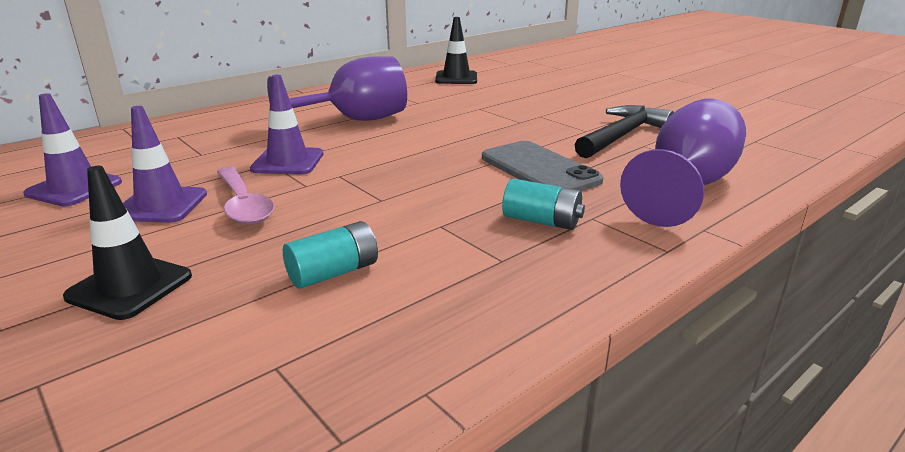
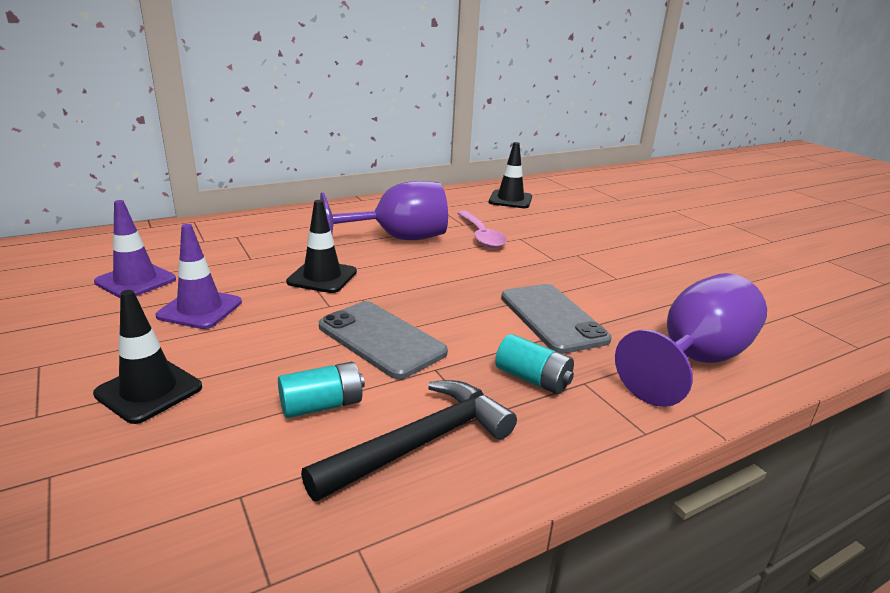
camera: 10 degrees right, 0 degrees up
pink spoon [217,167,275,225] -> pink spoon moved to [457,211,507,248]
purple traffic cone [250,75,324,174] -> black traffic cone [286,200,357,293]
black hammer [575,105,674,158] -> black hammer moved to [301,380,517,502]
none -> grey phone [319,301,448,379]

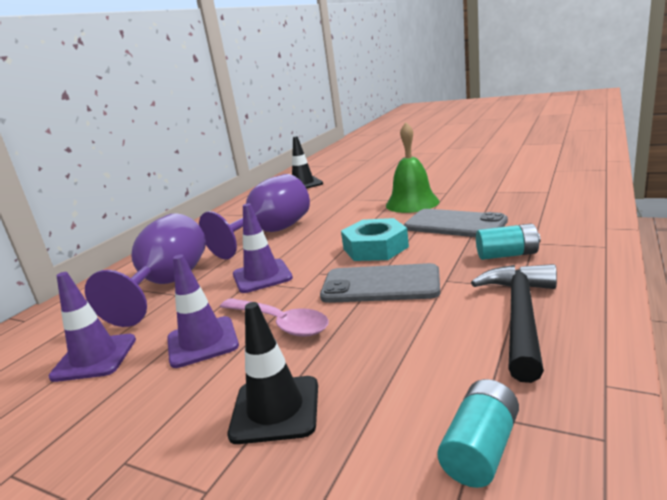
camera: 30 degrees left, 5 degrees down
turquoise battery [278,362,365,418] -> turquoise battery moved to [437,379,519,488]
black traffic cone [286,200,357,293] -> purple traffic cone [233,203,293,293]
pink spoon [457,211,507,248] -> pink spoon moved to [220,298,329,337]
purple goblet [615,273,767,407] -> purple goblet moved to [85,213,206,327]
none -> turquoise nut [341,218,409,261]
none -> green bell [386,122,439,213]

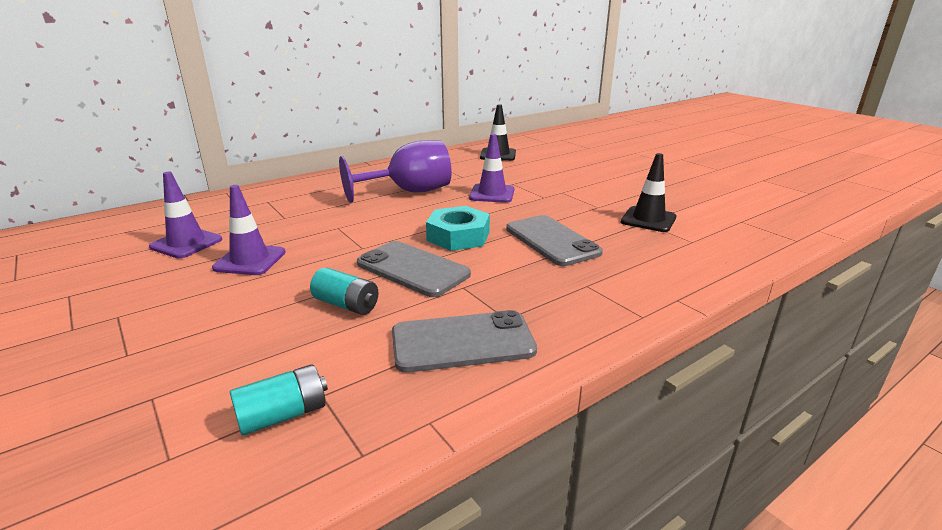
camera: 25 degrees right, 5 degrees up
purple goblet [85,213,206,327] -> none
pink spoon [220,298,329,337] -> none
black traffic cone [228,302,318,444] -> black traffic cone moved to [621,153,676,232]
purple traffic cone [233,203,293,293] -> purple traffic cone moved to [469,134,514,203]
green bell [386,122,439,213] -> none
black hammer [471,264,557,383] -> grey phone [392,310,537,373]
turquoise battery [476,224,541,260] -> turquoise battery moved to [310,267,378,315]

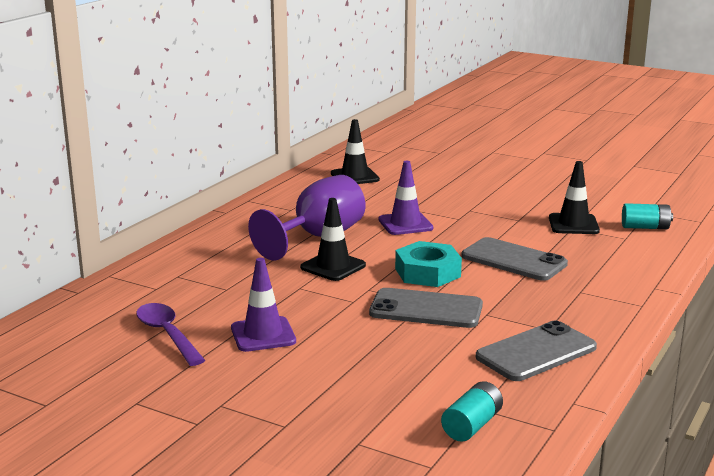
camera: 25 degrees left, 5 degrees down
purple traffic cone [149,172,222,258] -> purple spoon [136,303,205,366]
turquoise battery [310,267,378,315] -> turquoise battery moved to [622,203,673,229]
none -> black traffic cone [300,198,366,281]

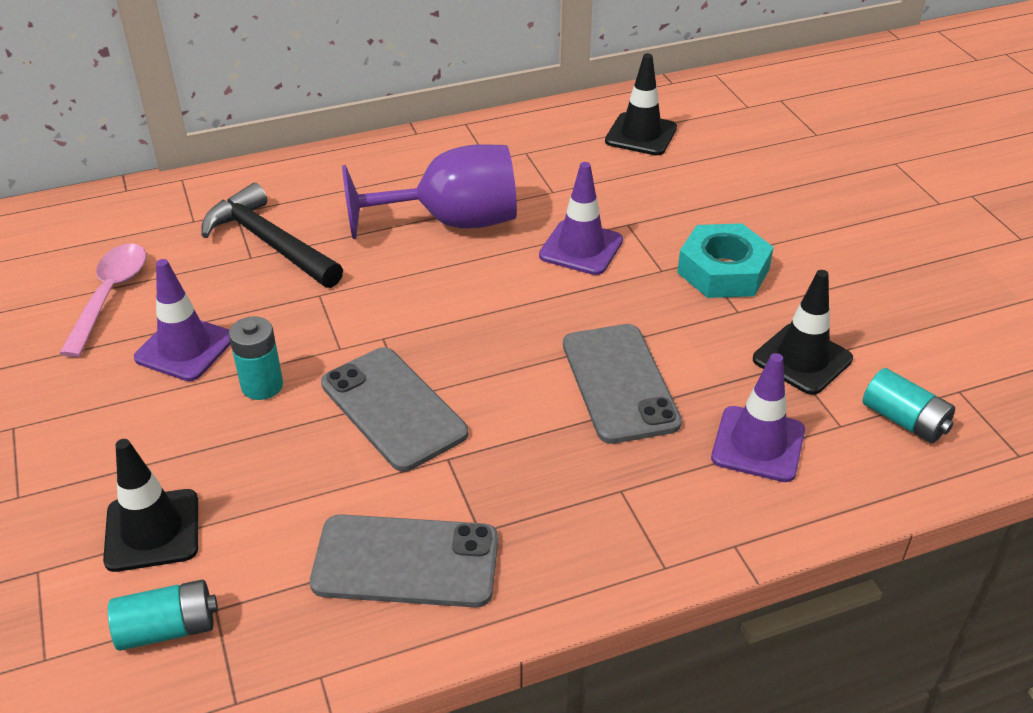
camera: 40 degrees right, 20 degrees up
purple spoon [136,303,205,366] -> pink spoon [59,244,146,357]
black traffic cone [300,198,366,281] -> black traffic cone moved to [103,439,198,572]
turquoise nut [395,241,462,287] -> turquoise nut moved to [677,223,774,298]
none -> black hammer [201,183,343,288]
none -> turquoise battery [229,316,283,400]
none -> purple traffic cone [711,353,805,482]

